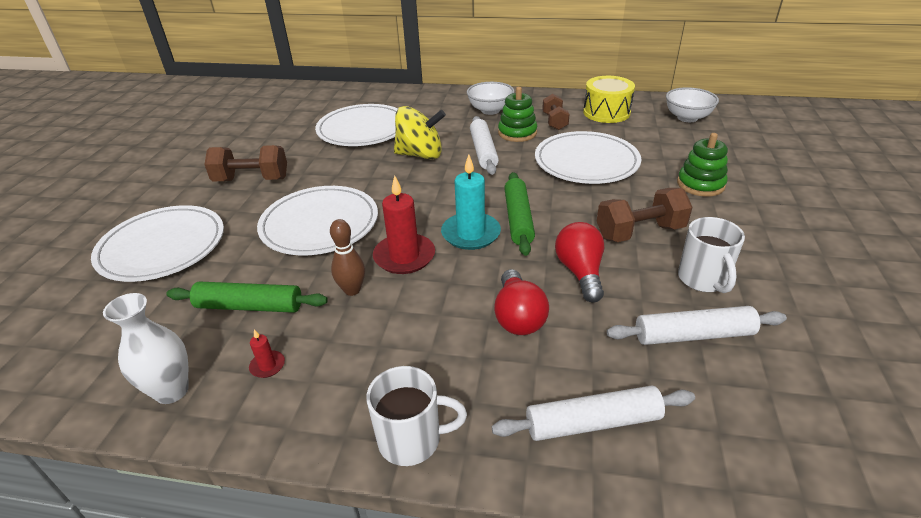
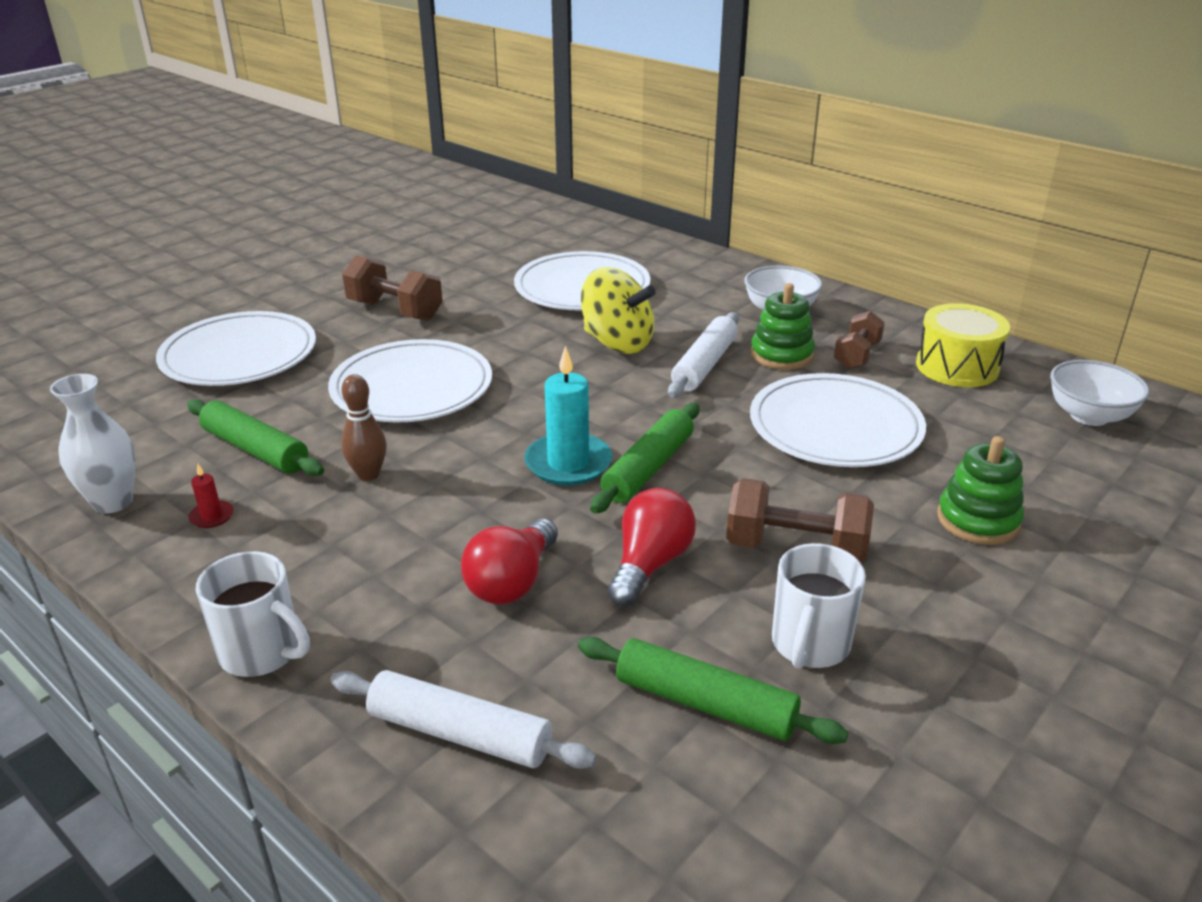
camera: 30 degrees right, 5 degrees down
red candle [373,175,435,274] -> none
white rolling pin [607,306,787,345] -> green rolling pin [578,637,848,744]

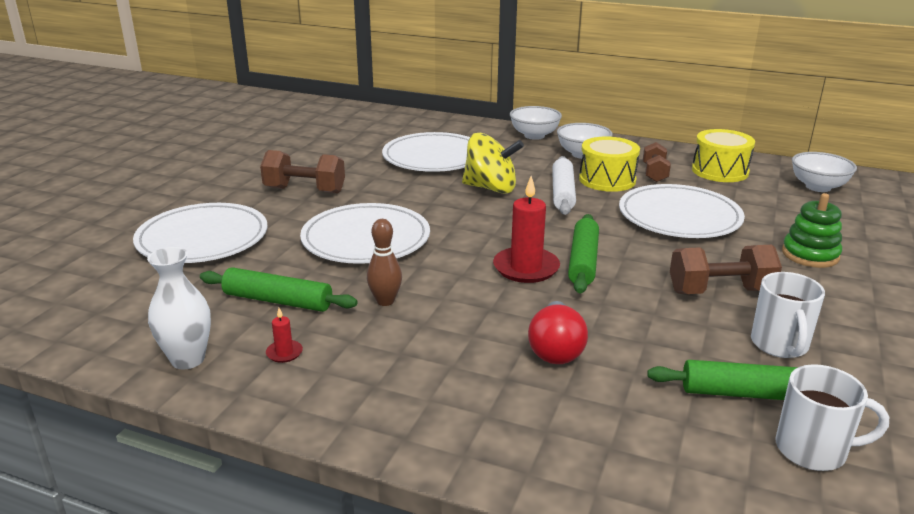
camera: 20 degrees left, 5 degrees down
white mug [196,551,310,677] -> white mug moved to [776,364,889,471]
white rolling pin [330,670,596,769] -> none
turquoise candle [524,346,612,486] -> red candle [493,176,560,283]
red light bulb [608,488,696,606] -> none
green stacking toy [751,283,815,370] -> yellow drum [579,136,640,192]
none -> white bowl [510,106,562,140]

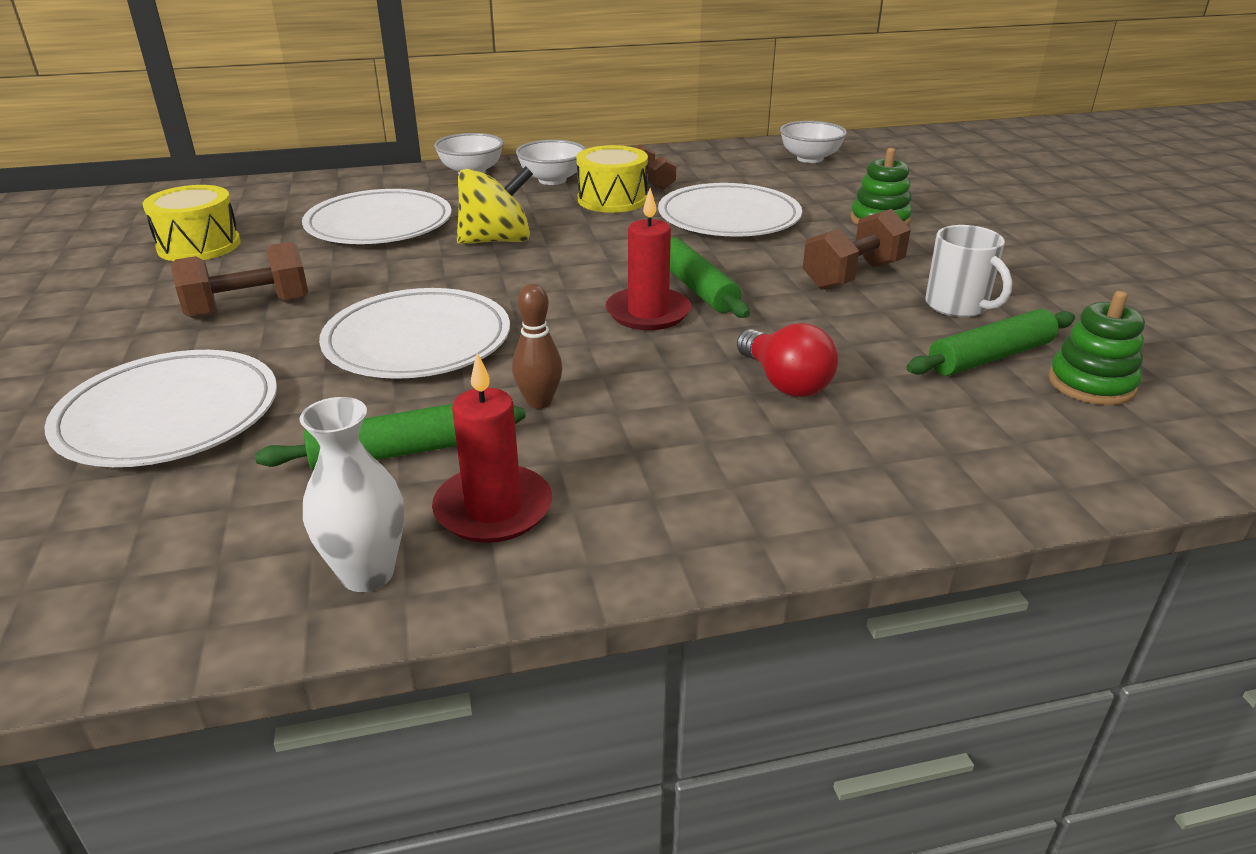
camera: 35 degrees left, 5 degrees up
red candle [266,308,303,363] -> red candle [432,353,552,543], size x2.18
white rolling pin [552,156,576,215] -> none
yellow drum [692,129,755,182] -> yellow drum moved to [142,185,241,261]
white mug [776,364,889,471] -> green stacking toy [1048,291,1145,405]

